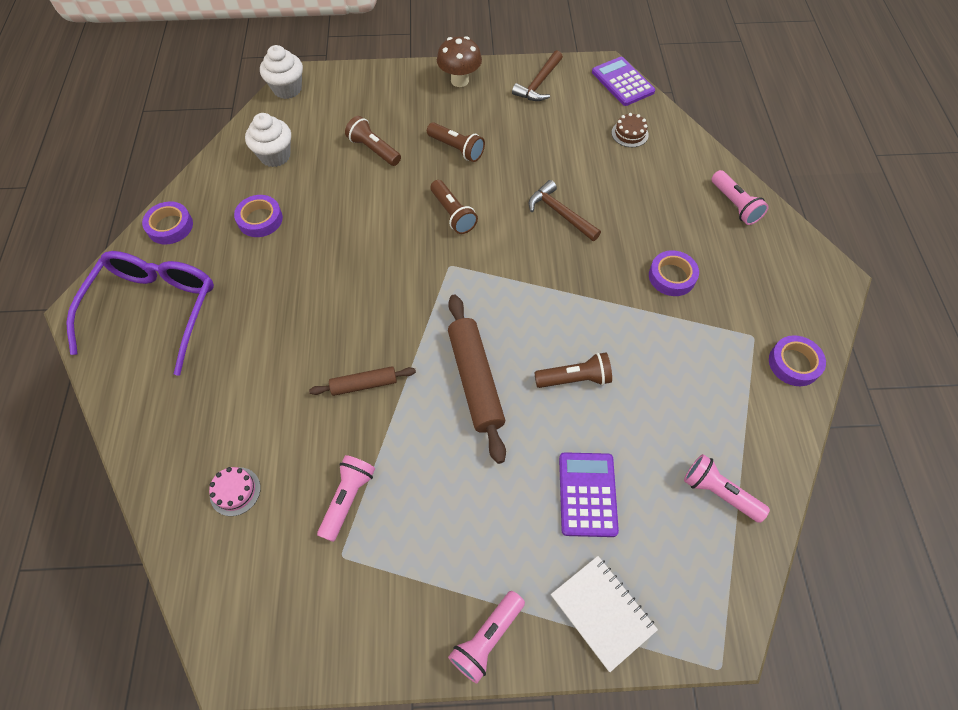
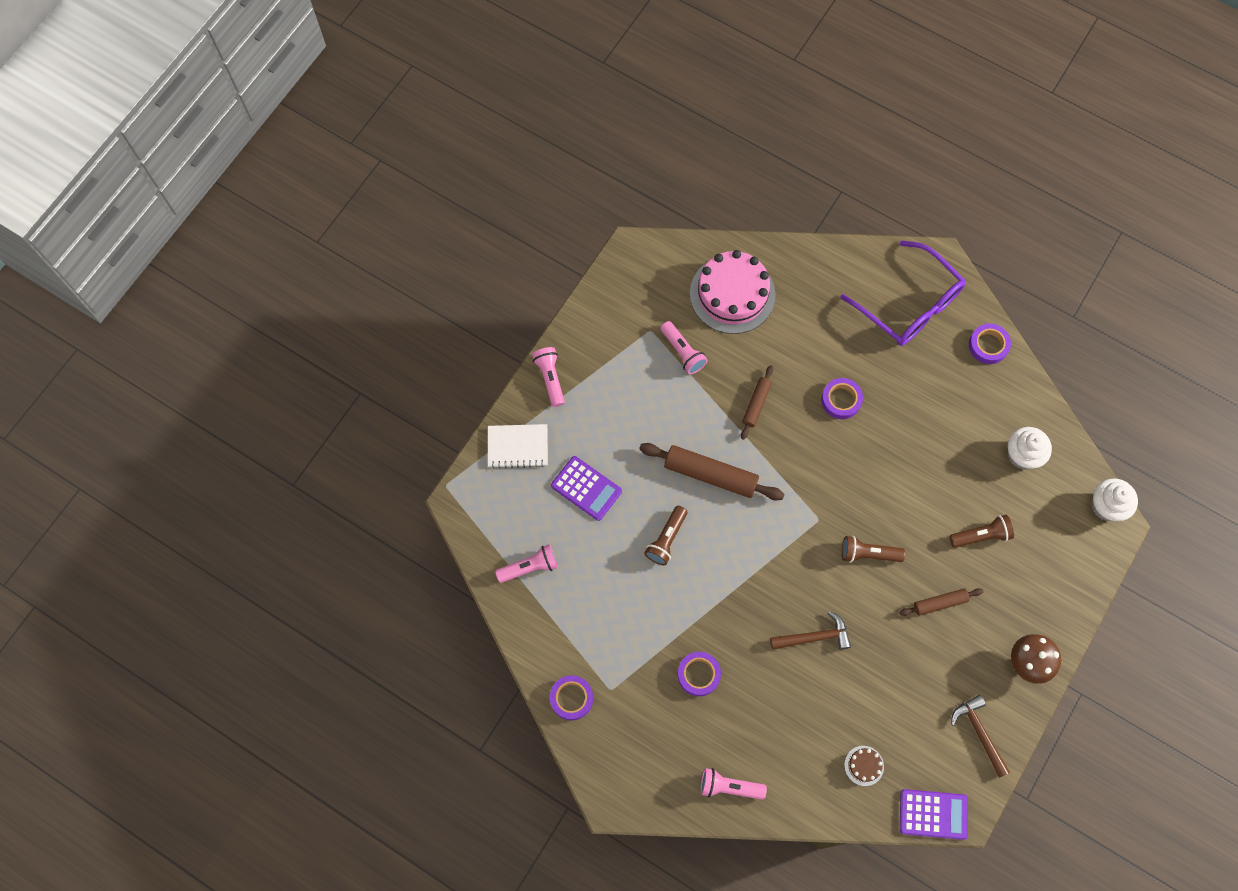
camera: 125 degrees right, 10 degrees up
pink cake [209,467,261,516] -> pink cake [690,250,775,334], size x2.43
purple tape [234,195,283,237] -> purple tape moved to [821,378,863,419]
brown flashlight [427,122,485,162] -> brown rolling pin [899,588,984,616]

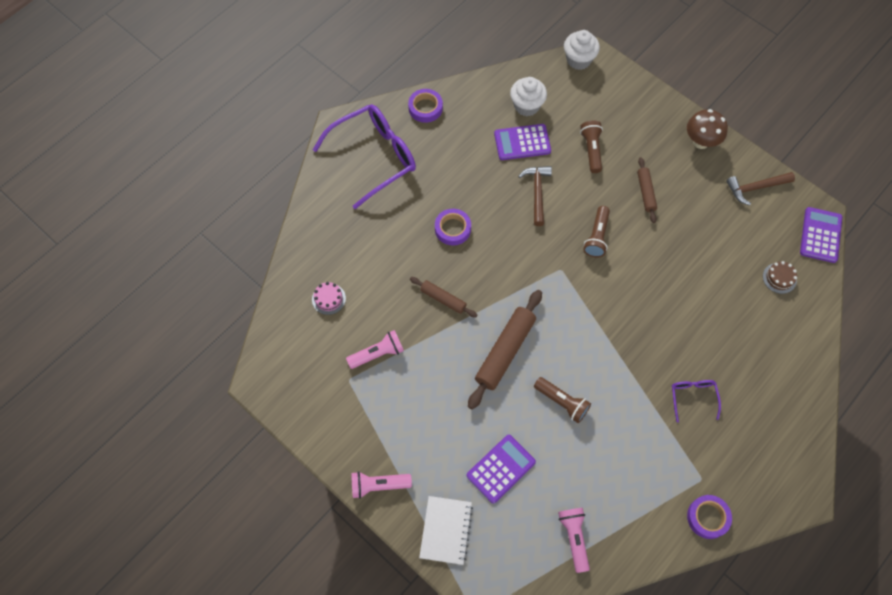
camera: 80 degrees left, 5 degrees down
purple tape [678,652,721,696] -> purple glasses [672,380,721,422]
pink cake [690,250,775,334] -> pink cake [312,282,346,315], size x0.41
pink flashlight [701,768,767,800] -> none
brown hammer [770,611,851,650] -> brown hammer moved to [518,166,552,226]
none -> purple calculator [494,124,551,160]

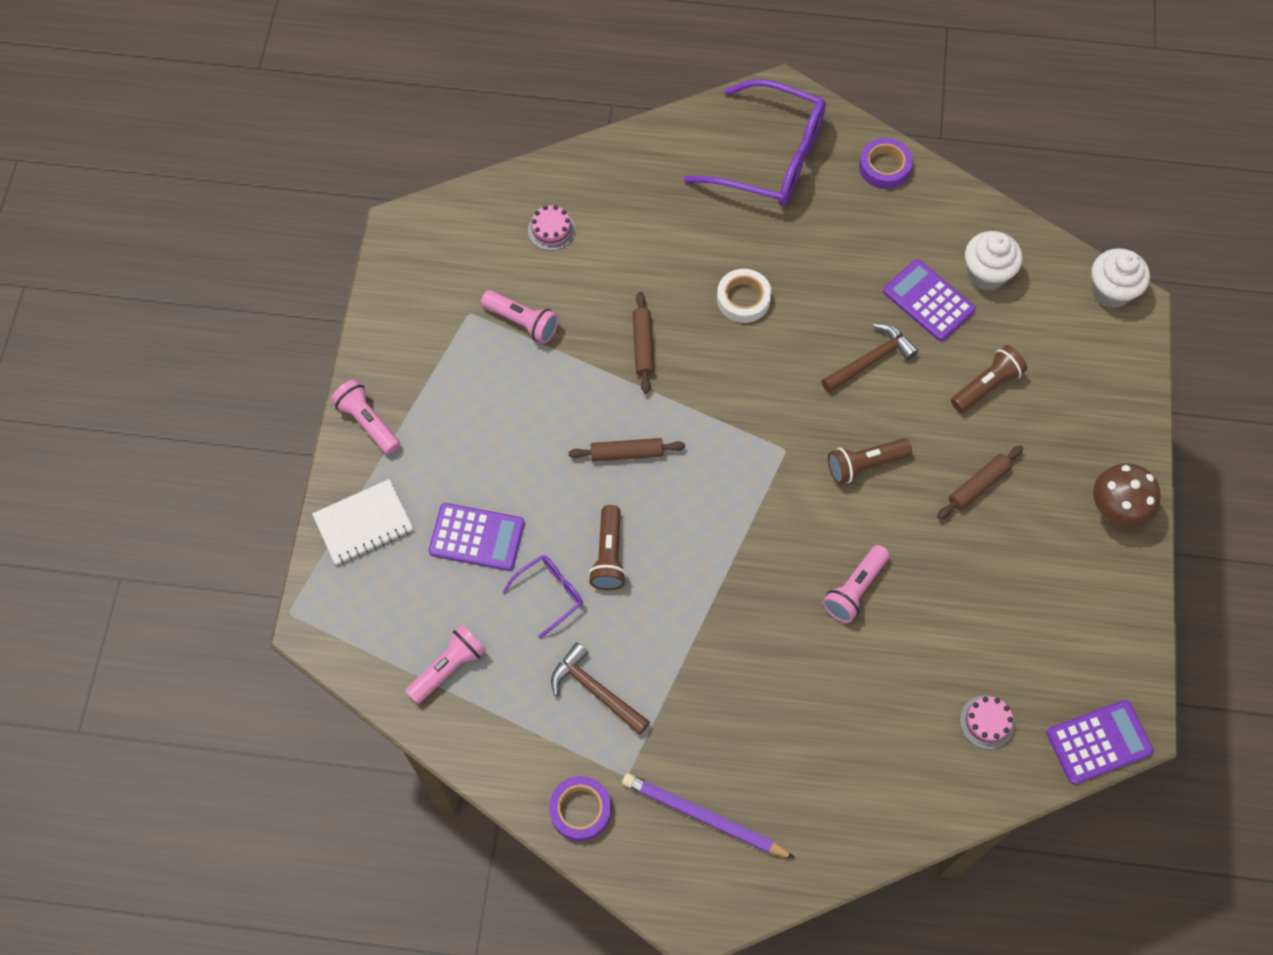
camera: 55 degrees right, 0 degrees up
purple tape [435,209,471,245] -> white tape [717,269,772,323]
brown rolling pin [468,290,542,409] -> brown rolling pin [569,438,685,462], size x0.56
purple glasses [672,380,721,422] -> purple glasses moved to [502,555,583,639]
brown hammer [726,172,795,206] -> brown hammer moved to [551,642,650,735]
brown cake [763,261,797,294] -> pink cake [960,696,1015,749]
none -> purple pencil [622,773,795,858]
none -> pink flashlight [822,545,890,623]

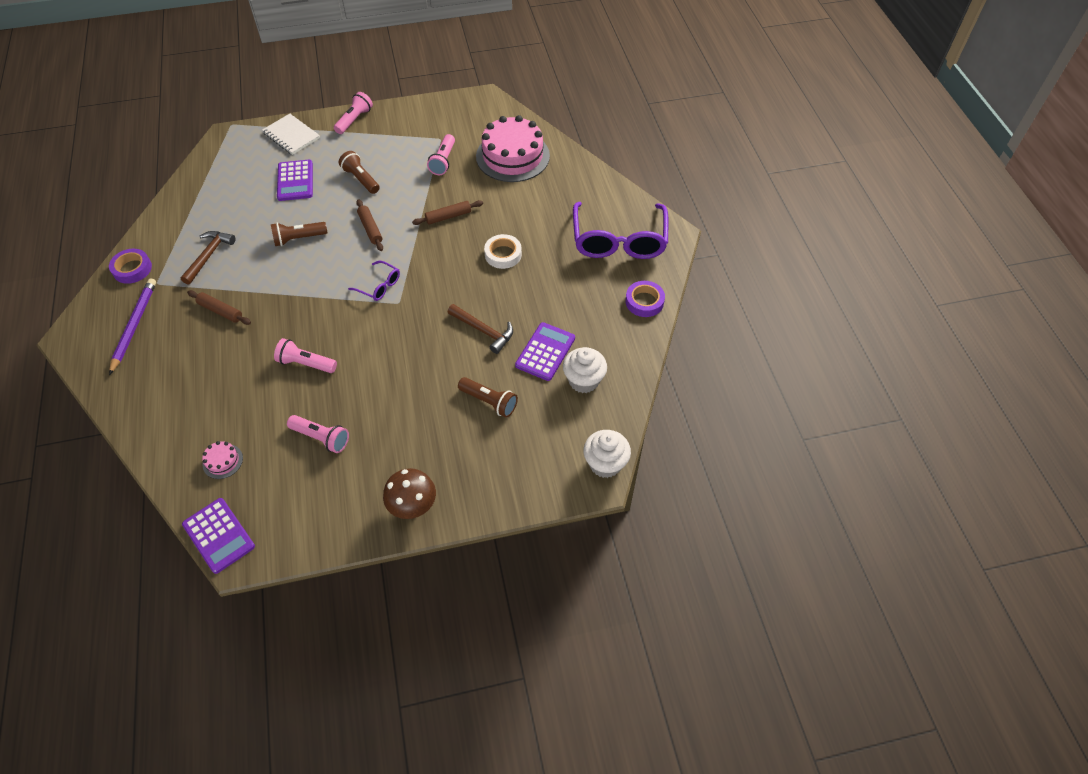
camera: 70 degrees right, 10 degrees down
pink flashlight [405,625,486,704] -> pink flashlight moved to [287,415,349,453]
purple glasses [502,555,583,639] -> purple glasses moved to [348,261,400,301]
pink cake [528,205,575,251] -> pink cake [476,115,550,182], size x2.43
brown flashlight [828,438,912,484] -> brown flashlight moved to [339,151,380,194]
brown rolling pin [937,446,1023,519] -> brown rolling pin moved to [187,290,251,325]

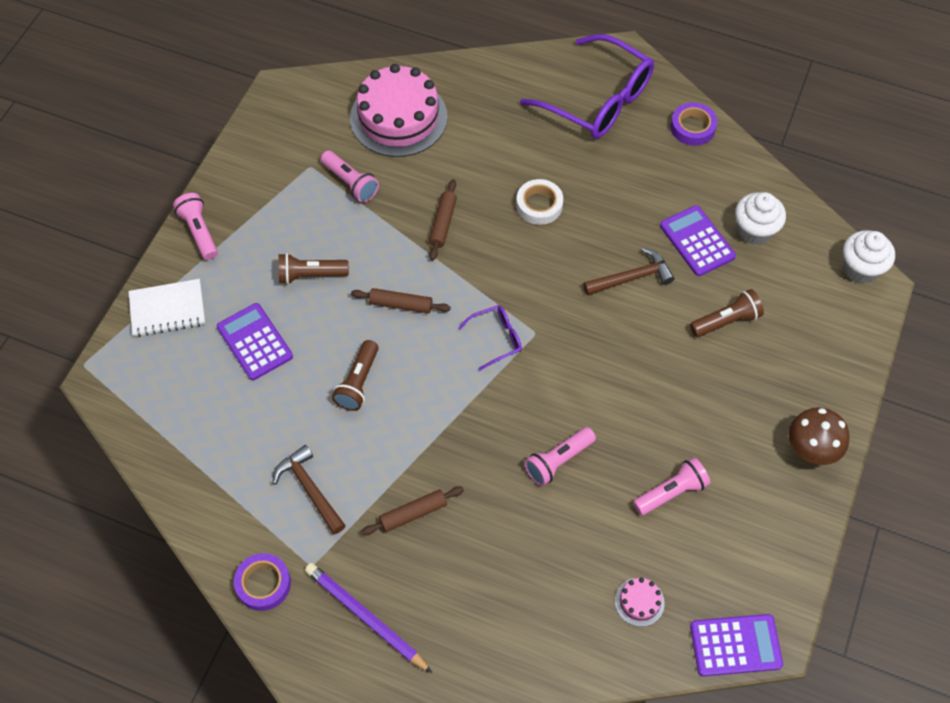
camera: 55 degrees left, 5 degrees up
purple calculator [277,160,313,201] -> purple calculator turned 150 degrees counterclockwise [217,303,293,380]

